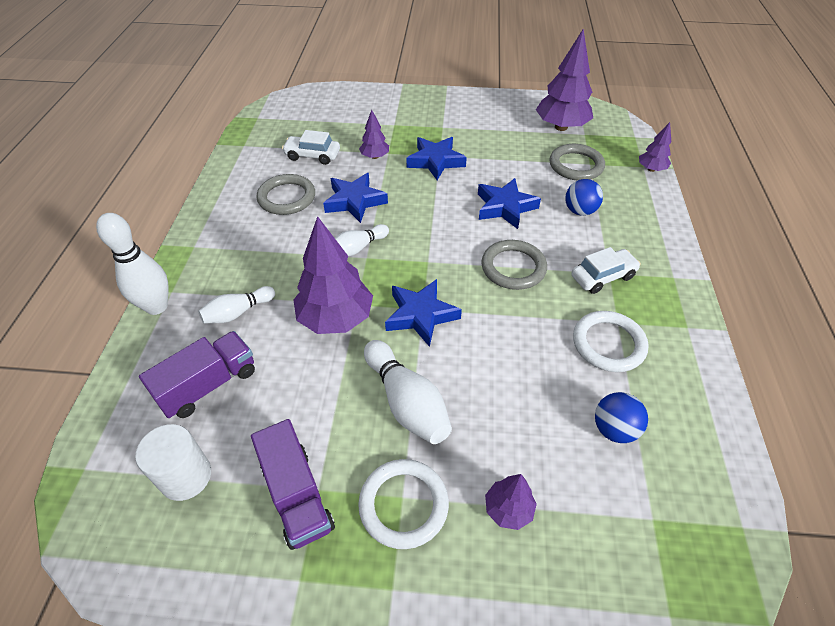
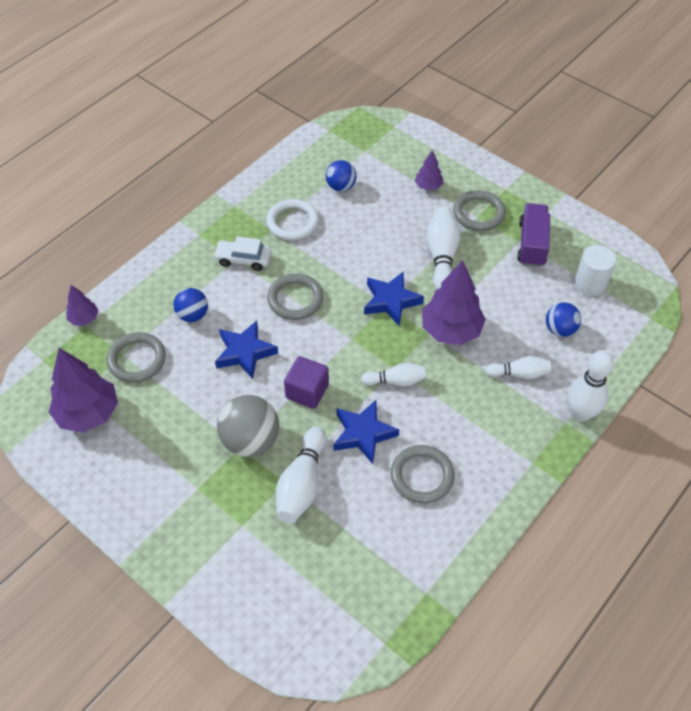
camera: 145 degrees left, 5 degrees up
purple truck [139,331,255,418] -> blue ball [546,303,581,337]
white car [282,130,340,165] -> none
white ring [358,459,449,549] -> grey ring [453,190,506,231]
purple tree [359,110,389,159] -> white bowling pin [276,427,326,523]
blue star [406,137,467,180] -> grey ball [217,395,279,457]
none -> purple cube [284,356,329,409]

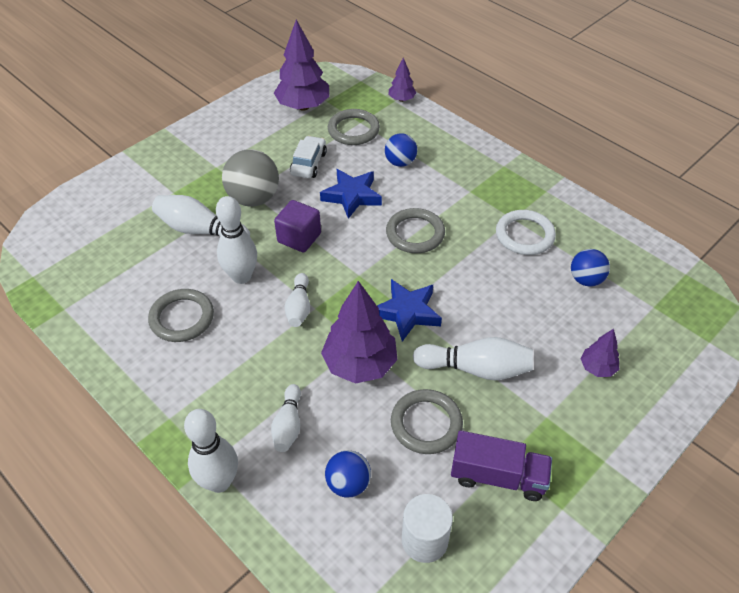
camera: 95 degrees right, 5 degrees down
white car [213,237,272,271] -> white car moved to [290,136,327,178]
blue star [334,400,399,464] -> white bowling pin [216,196,257,284]
grey ring [453,190,506,231] -> grey ring moved to [391,389,463,454]

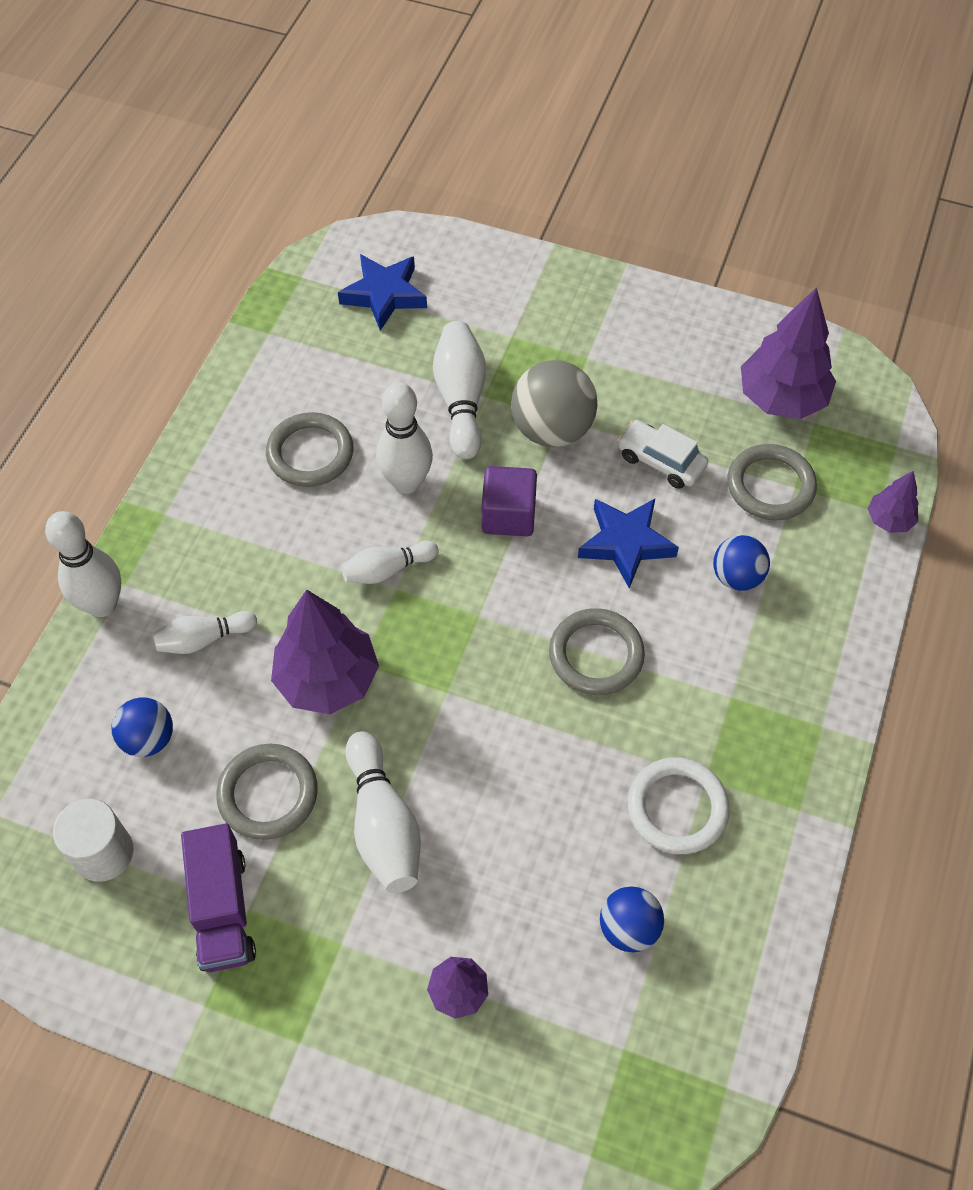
camera: 65 degrees right, 10 degrees up
white car [290,136,327,178] -> white car turned 135 degrees counterclockwise [617,420,708,489]
blue star [377,279,442,342] -> blue star moved to [338,254,427,331]

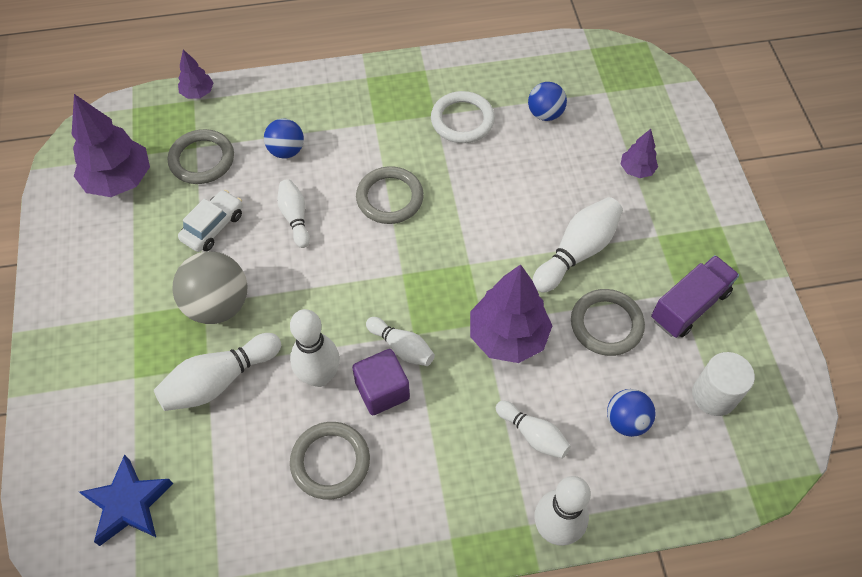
camera: 120 degrees left, 0 degrees up
purple cube [482,466,537,536] -> purple cube moved to [352,349,410,415]
blue star [578,499,679,588] -> white bowling pin [277,179,310,248]
white car [617,420,708,489] -> white car turned 150 degrees counterclockwise [178,190,243,252]

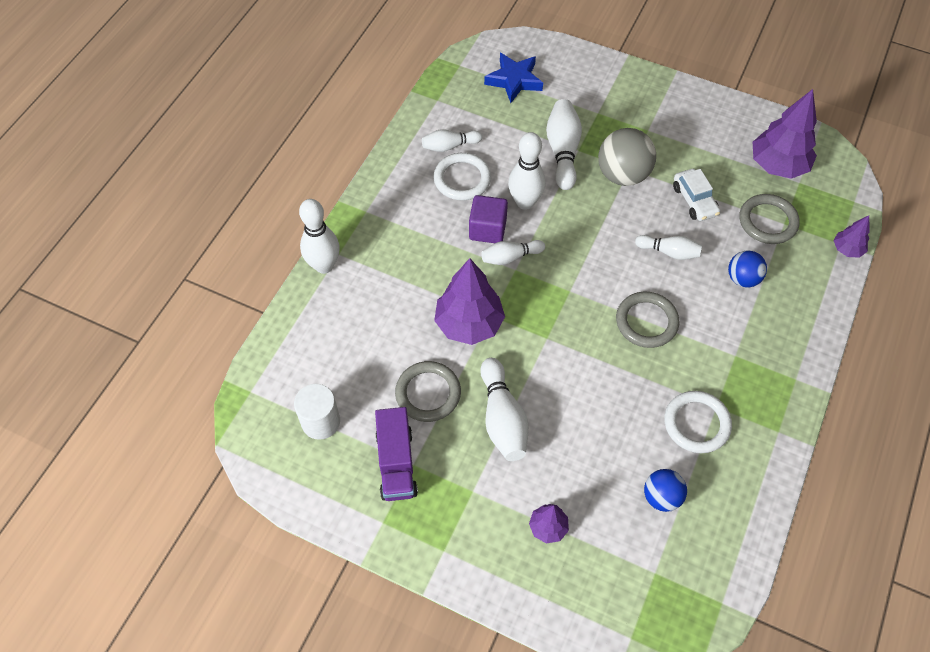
camera: 125 degrees right, 0 degrees up
grey ring [290,422,370,499] -> white ring [434,153,491,200]
white bowling pin [496,401,571,459] -> white bowling pin moved to [422,129,482,152]
blue ball [607,389,655,437] -> none

